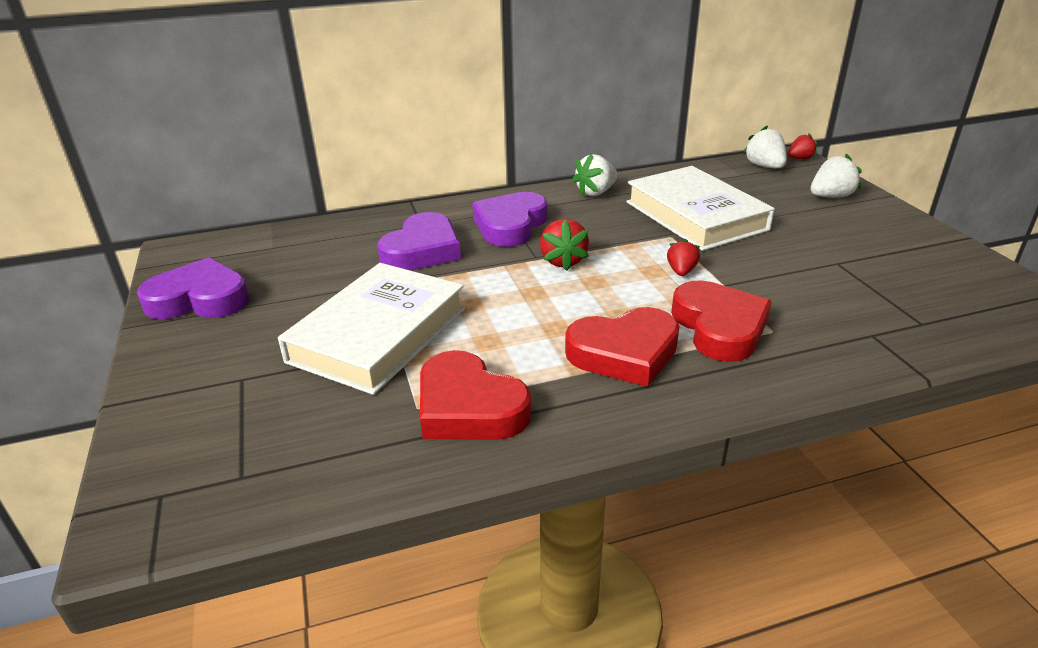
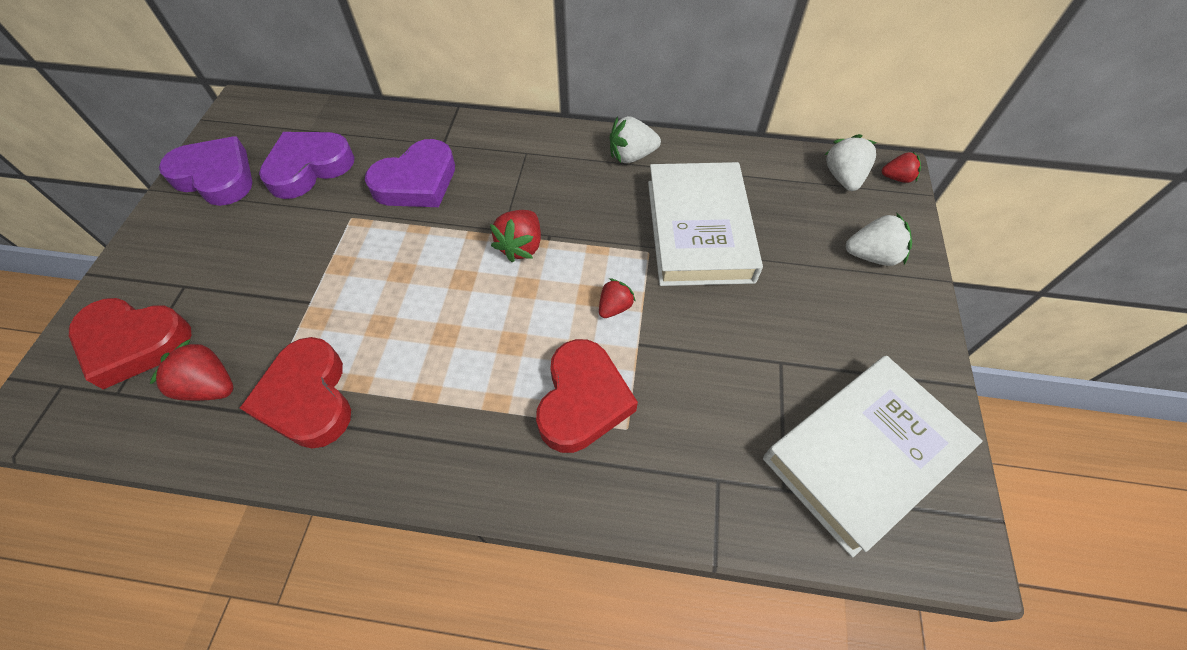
camera: 25 degrees right, 25 degrees up
white book [278,263,465,395] -> white book moved to [763,356,983,557]
purple heart [472,192,547,247] -> purple heart moved to [259,132,355,199]
red heart [565,307,679,387] -> red heart moved to [69,298,191,389]
none -> red strawberry [150,339,233,401]

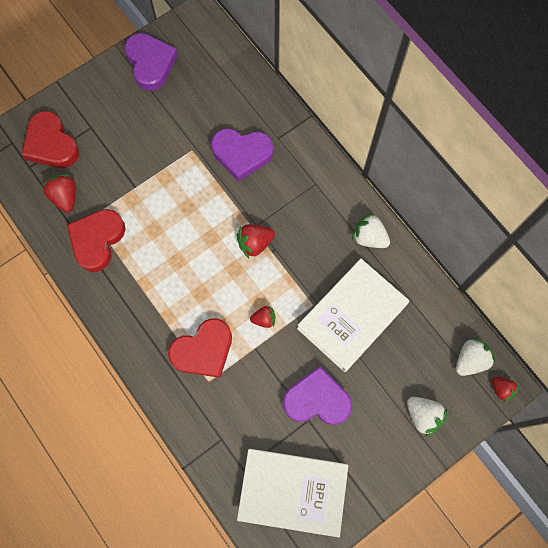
camera: 45 degrees right, 15 degrees up
purple heart [259,132,355,199] -> purple heart moved to [283,366,352,425]

